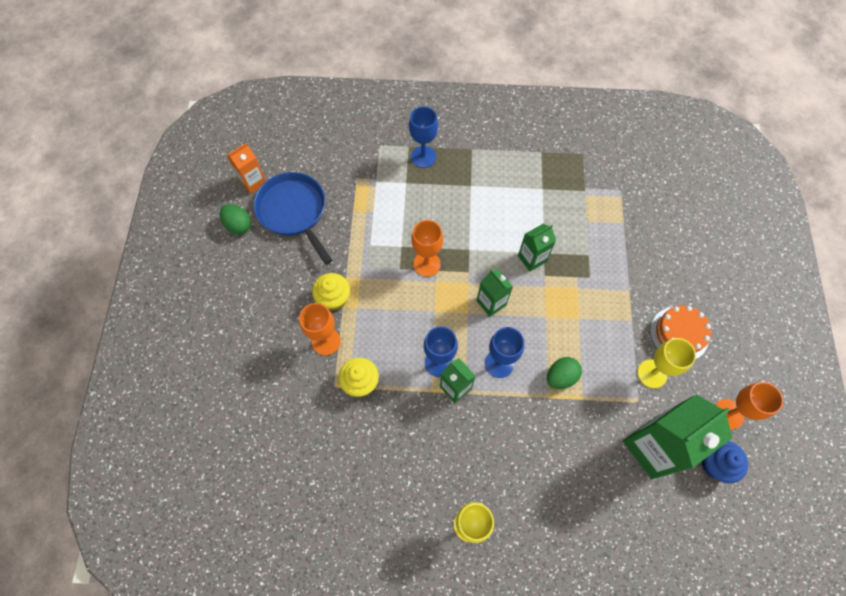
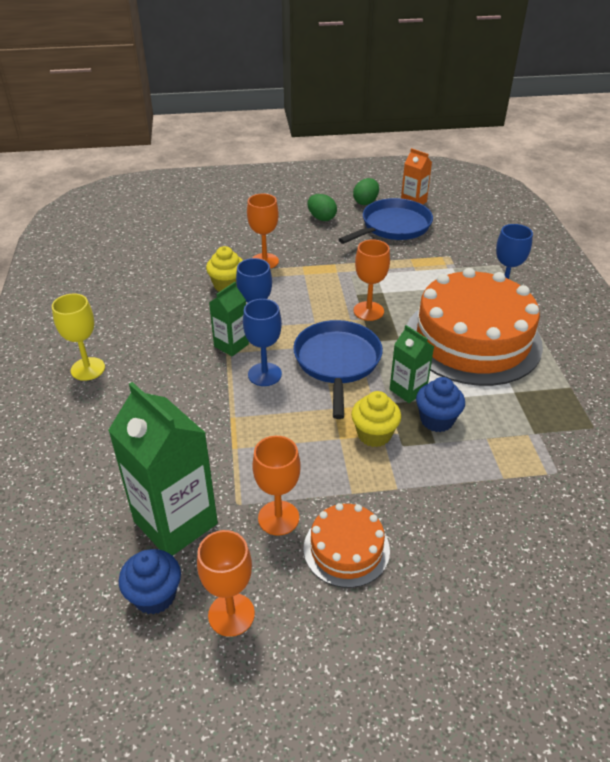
camera: 80 degrees right, 25 degrees down
yellow cupcake [312,273,350,311] -> yellow cupcake moved to [351,391,401,447]
green carton [477,269,513,317] -> blue pan [293,320,383,419]
green egg [547,357,582,389] -> green egg moved to [307,194,337,221]
yellow goblet [637,338,696,388] -> orange goblet [252,436,301,535]
none -> orange cake [407,268,543,386]
none -> blue cupcake [416,377,465,432]

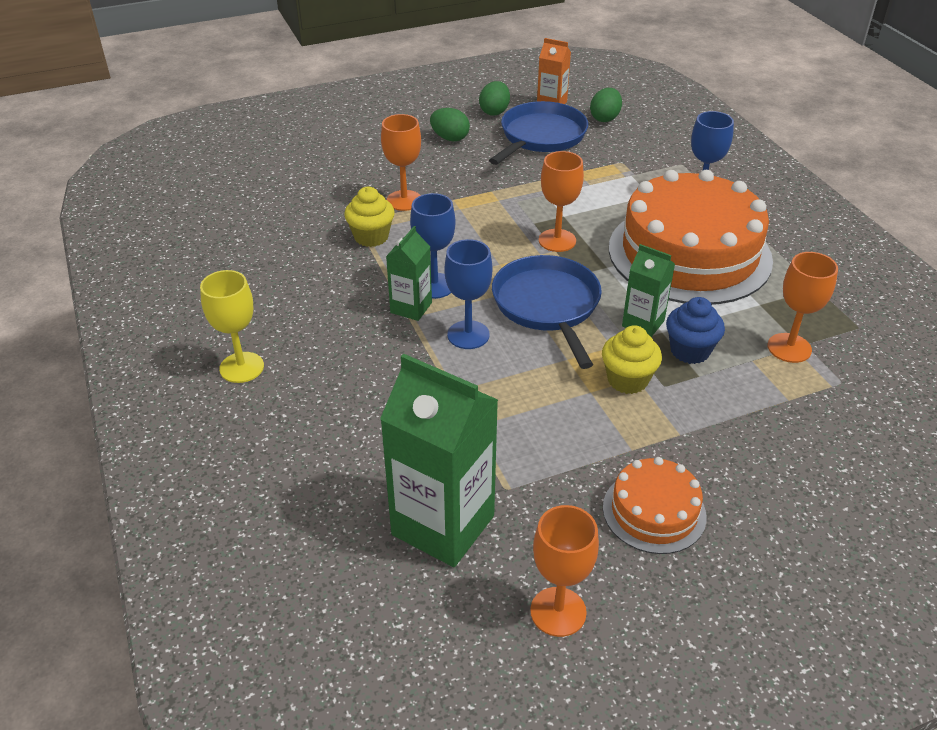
camera: 15 degrees left, 0 degrees up
blue cupcake [119,549,181,615] -> none
orange goblet [252,436,301,535] -> orange goblet moved to [768,252,838,363]
none -> green egg [590,88,622,122]

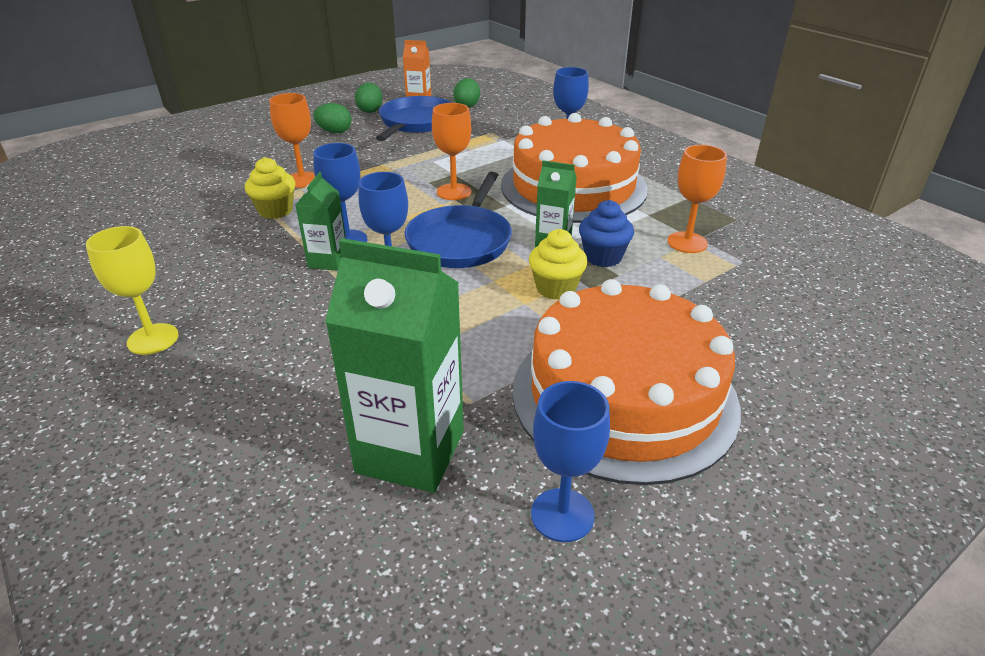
camera: 15 degrees left, 5 degrees down
blue pan [492,255,602,369] -> blue pan turned 135 degrees counterclockwise [405,172,512,268]
orange goblet [530,505,599,637] -> blue goblet [531,381,610,542]
orange cake [603,457,707,554] -> orange cake [512,279,741,485], size x2.10

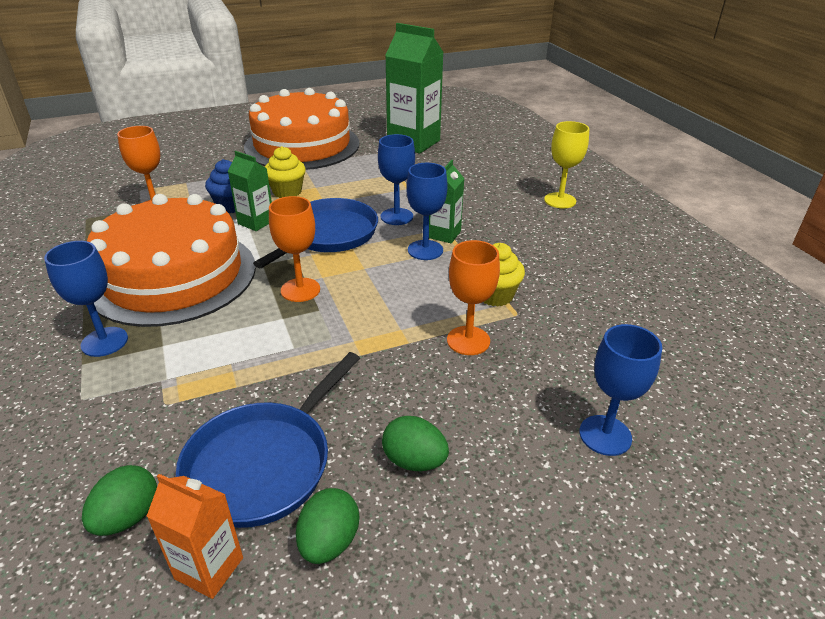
camera: 165 degrees left, 0 degrees up
blue goblet [531,381,610,542] -> blue goblet moved to [579,324,662,456]

